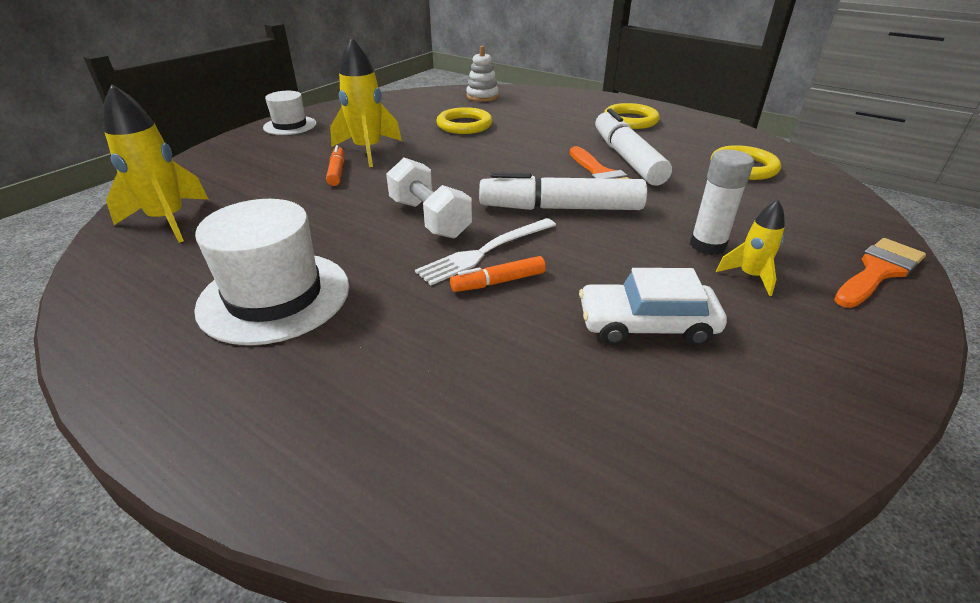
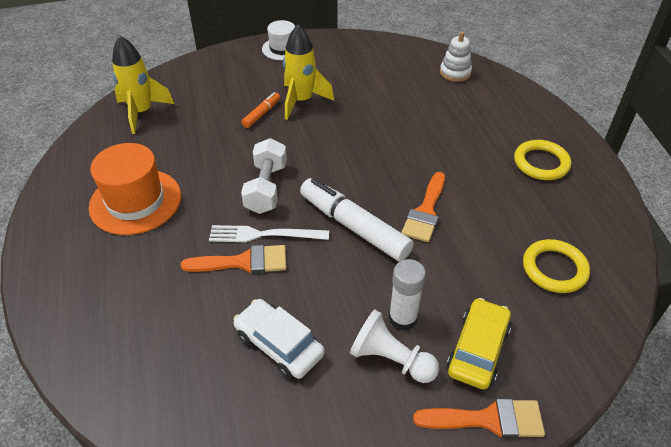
camera: 40 degrees right, 10 degrees up
white hat [194,199,349,345] -> orange hat [89,143,181,235]
yellow ring [436,107,493,134] -> none
orange marker [450,256,546,292] -> orange brush [181,245,287,274]
white marker [595,108,672,186] -> none
yellow rocket [716,200,785,296] -> white pawn [350,309,439,383]
none -> yellow car [447,298,511,390]

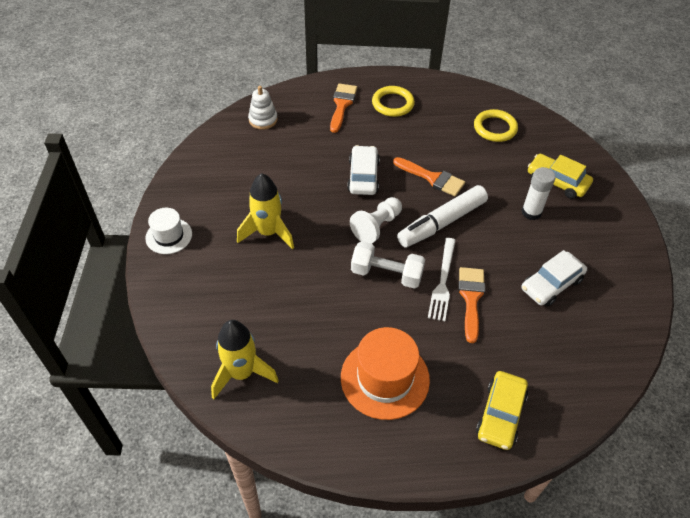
camera: 80 degrees left, 5 degrees up
orange marker [242,92,280,128] -> none
white pawn [350,309,439,383] -> white pawn moved to [350,197,402,244]
orange brush [413,399,545,438] -> orange brush moved to [330,83,357,133]
none -> white car [347,145,380,195]
none -> yellow car [476,371,528,450]

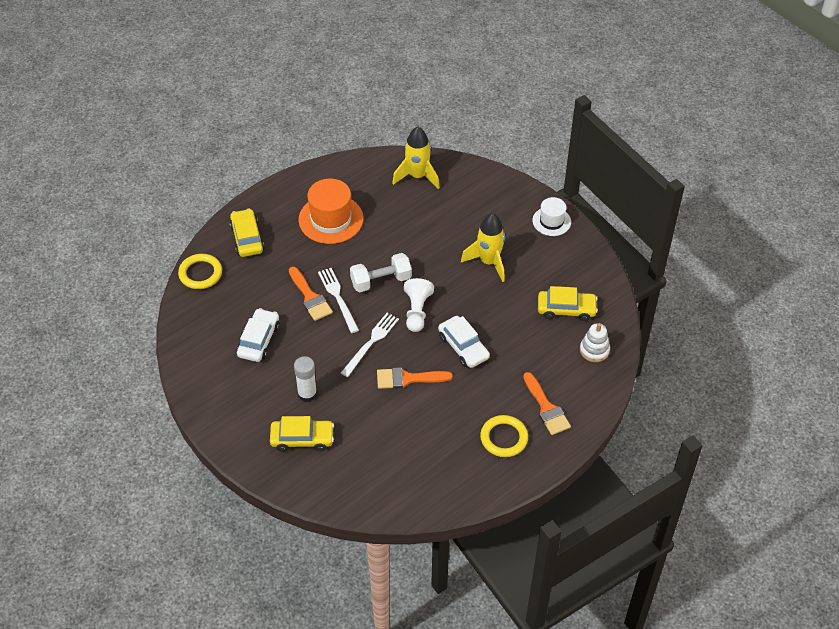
camera: 145 degrees right, 0 degrees up
white marker [397,185,488,248] -> white fork [341,313,399,377]
yellow ring [474,109,518,142] -> yellow ring moved to [178,254,222,289]
none -> yellow car [538,286,598,321]

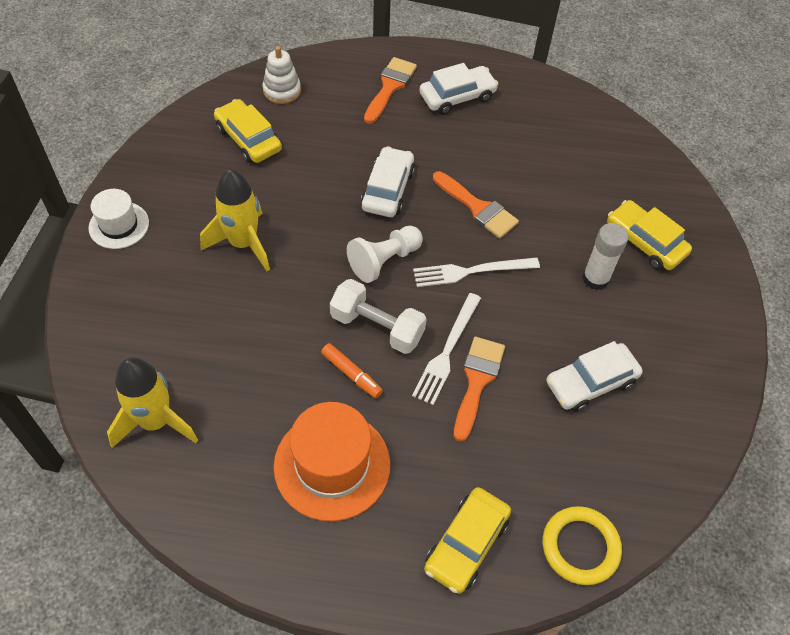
camera: 135 degrees left, 5 degrees up
yellow ring [480,415,528,457] -> white car [420,63,498,115]
none -> orange marker [321,343,383,398]

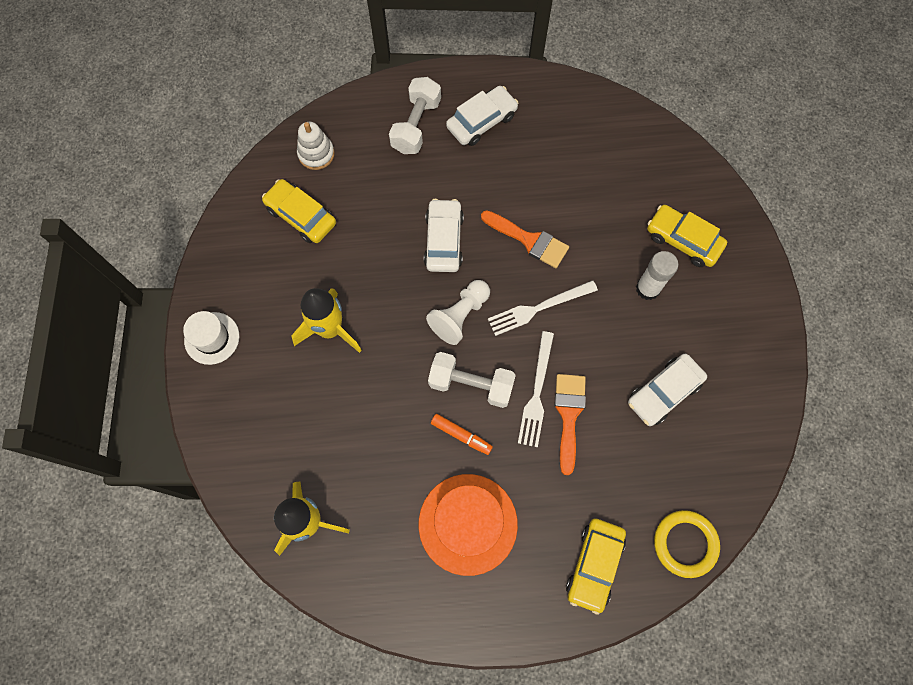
camera: 10 degrees left, 15 degrees up
orange brush [364,57,417,124] -> white dumbbell [389,77,441,154]

